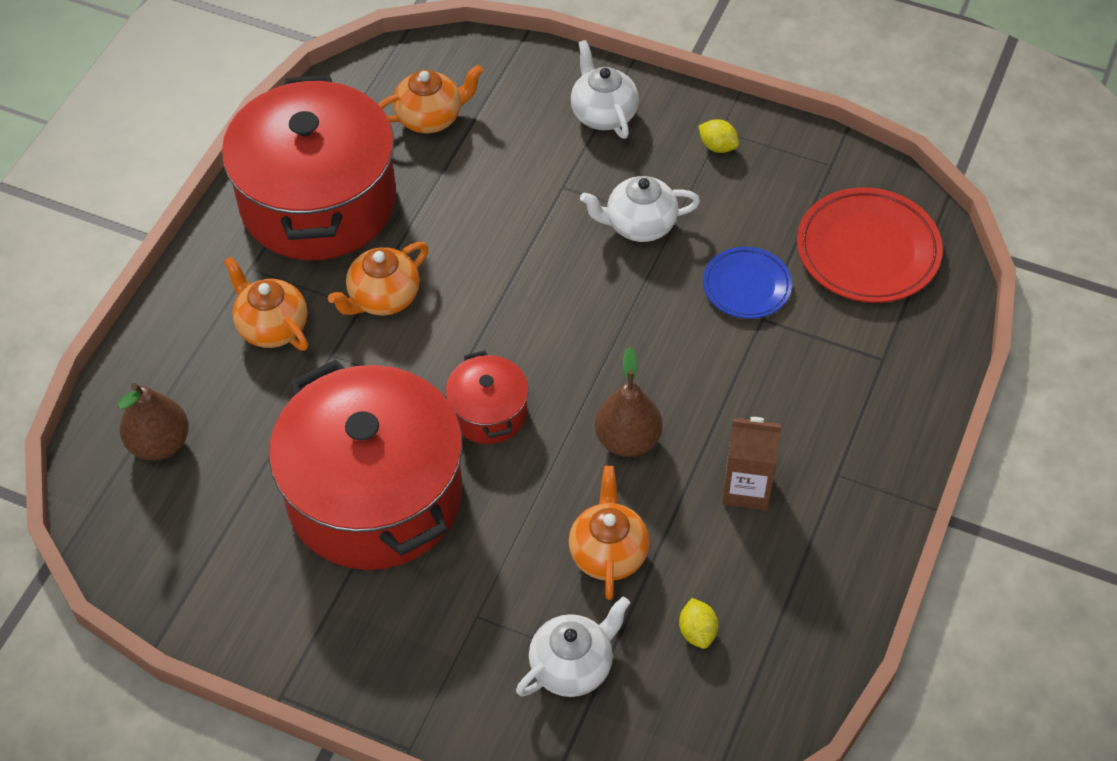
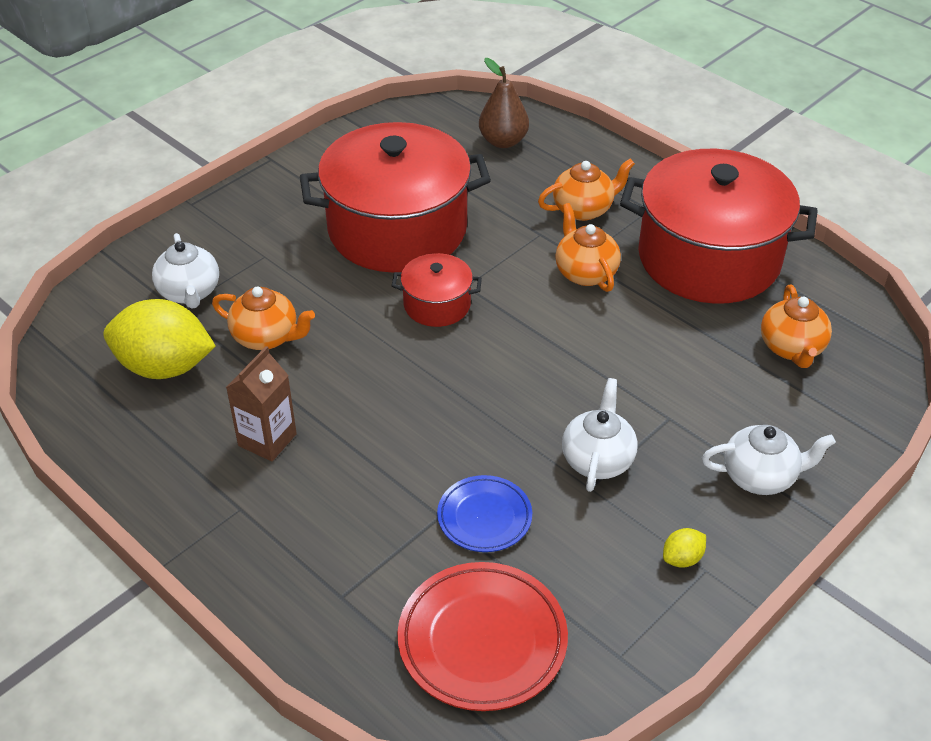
camera: 110 degrees right, 10 degrees down
brown pear [595,347,662,457] -> none
yellow lemon [679,598,718,649] -> yellow lemon [103,299,216,379], size x2.41

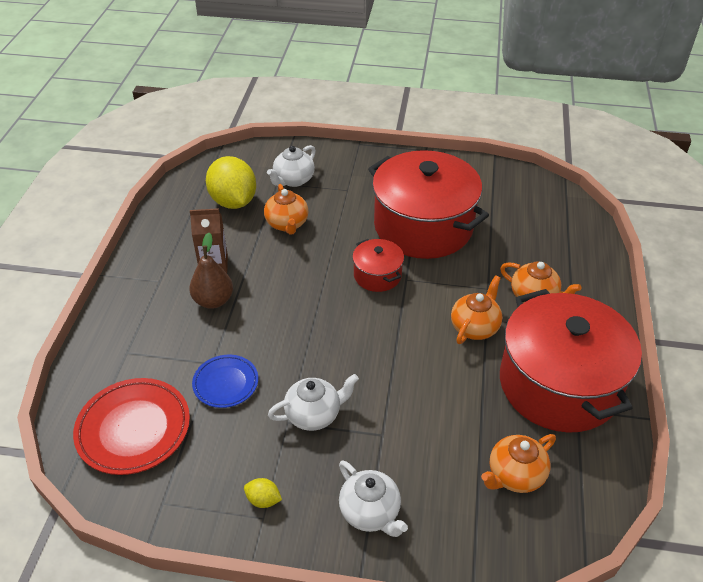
camera: 55 degrees right, 0 degrees up
brown pear [479,58,529,148] -> brown pear moved to [189,233,233,309]

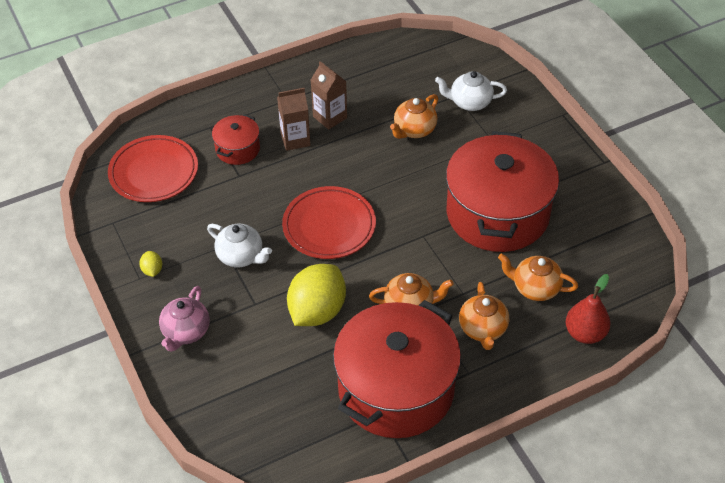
camera: 55 degrees right, 5 degrees up
brown pear [189,233,233,309] -> brown carton [277,88,311,151]
blue plate [192,355,258,408] -> none
yellow lemon [206,156,256,209] -> yellow lemon moved to [287,264,346,326]
white teapot [339,461,408,537] -> pink teapot [159,286,210,352]
red pot [352,239,404,292] -> red pot moved to [212,114,260,165]
orange teapot [481,434,556,493] -> orange teapot moved to [498,254,578,301]
none -> red plate [282,186,376,259]
none -> red pear [566,274,611,344]

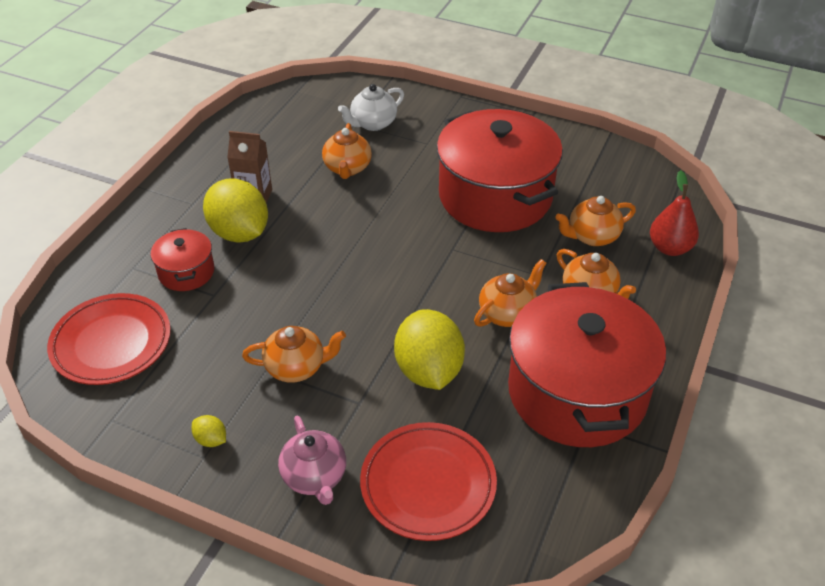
camera: 40 degrees left, 5 degrees down
white teapot [207,224,272,267] -> orange teapot [242,326,346,383]
brown carton [277,88,311,151] -> yellow lemon [203,178,268,243]
red plate [282,186,376,259] -> red plate moved to [360,422,497,541]

